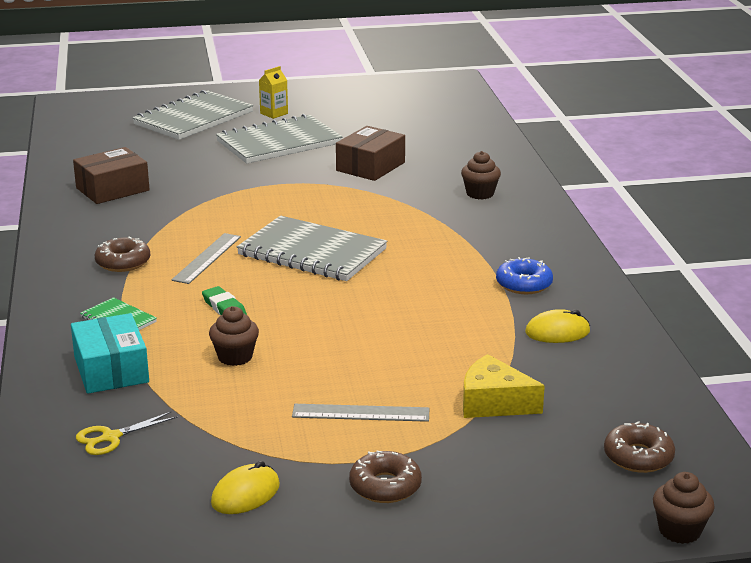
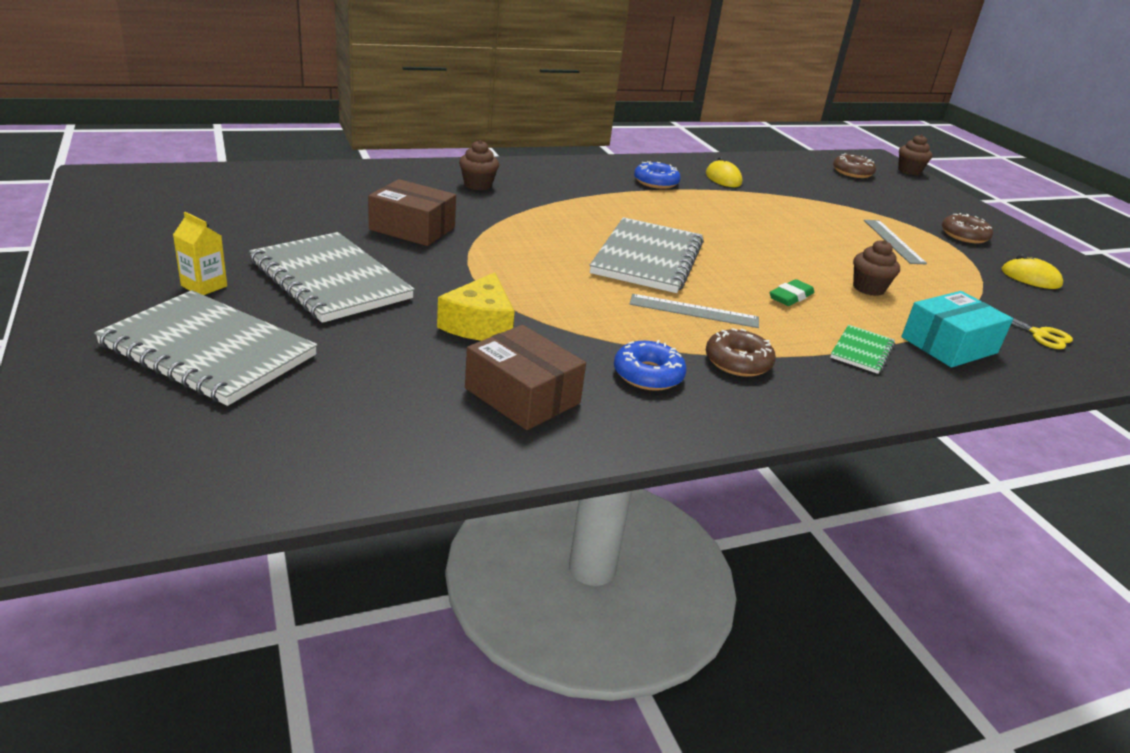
camera: 105 degrees left, 5 degrees up
yellow cheese [463,354,545,418] -> yellow cheese moved to [437,272,515,341]
none -> blue donut [614,340,687,391]

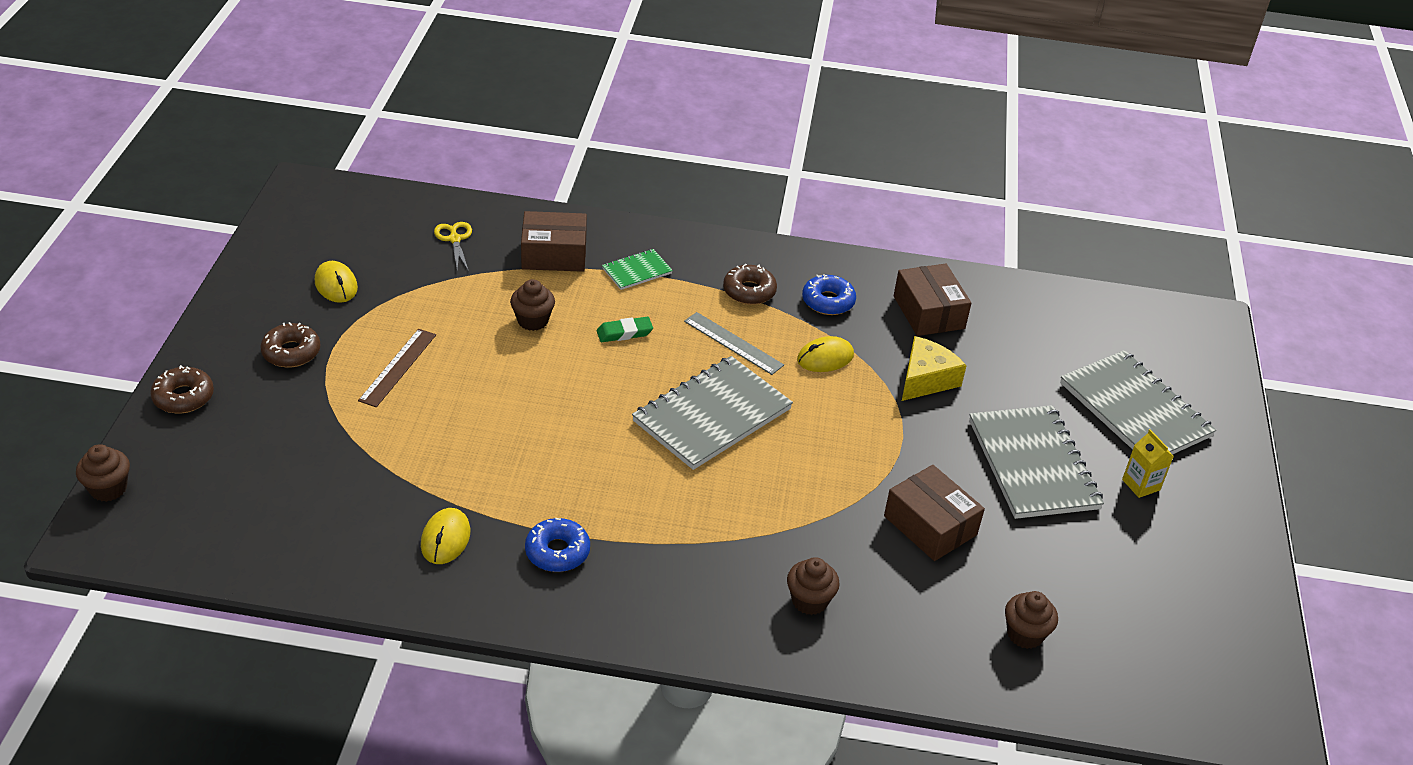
camera: 150 degrees left, 10 degrees up
brown donut [833,154,876,178] -> brown donut moved to [150,365,214,413]
grey ruler [864,220,927,264] -> brown ruler [358,329,436,407]
turquoise box [901,291,1013,368] -> brown box [521,211,587,272]
none -> yellow mouse [797,336,854,372]
none -> brown cupcake [1005,591,1058,649]

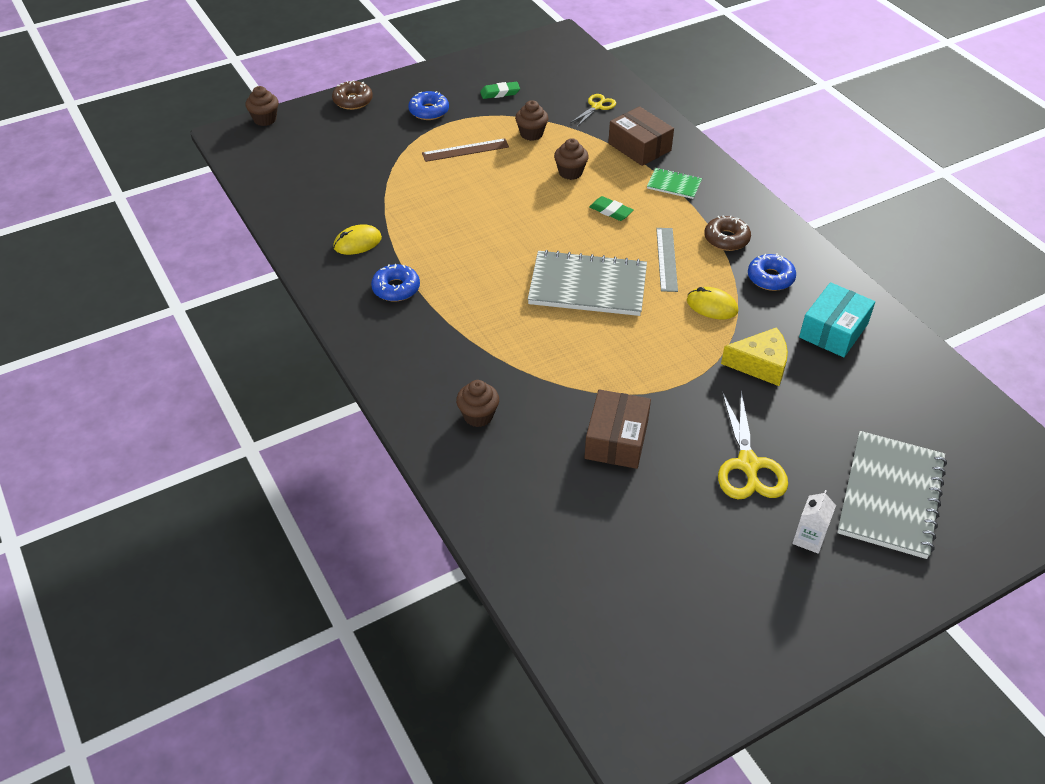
camera: 55 degrees right, 5 degrees up
brown donut [260,322,320,368] -> blue donut [408,91,449,120]
yellow mouse [315,261,358,303] -> green eraser [480,82,520,99]
brown box [894,264,971,336] -> turquoise box [799,282,875,357]
grey notebook [969,405,1104,519] -> yellow scissors [718,391,788,499]
brown cupcake [1005,591,1058,649] -> brown cupcake moved to [515,100,548,141]
yellow carton [1122,429,1174,498] -> white carton [792,490,836,554]

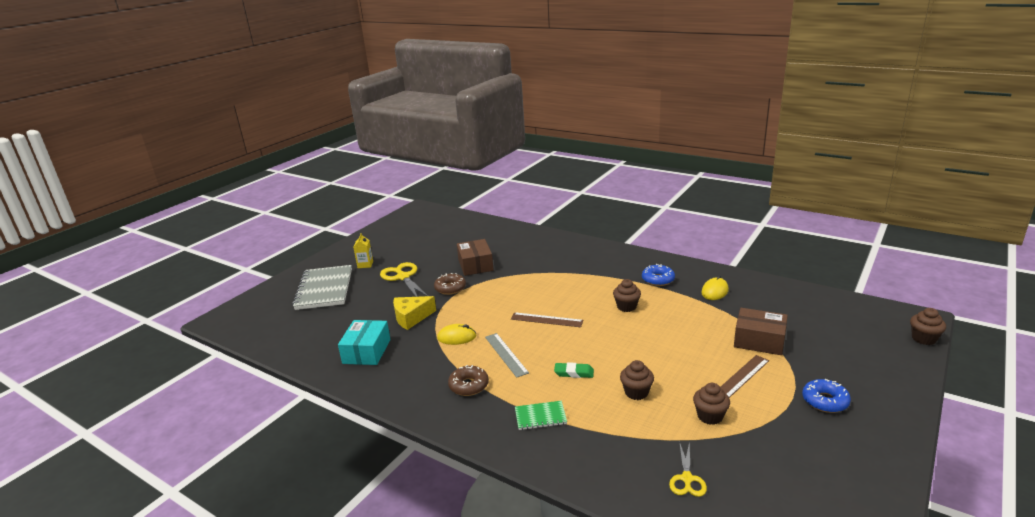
camera: 155 degrees right, 20 degrees down
brown donut [332,80,373,110] -> brown donut moved to [434,273,466,295]
brown cupcake [456,380,499,427] -> brown cupcake moved to [613,279,641,312]
green eraser [480,82,520,99] -> none
grey notebook [528,250,647,316] -> brown ruler [511,312,584,327]
brown box [608,107,674,166] -> brown box moved to [734,308,788,355]
blue donut [748,253,796,291] -> none
white carton [792,490,836,554] -> yellow carton [353,233,373,268]

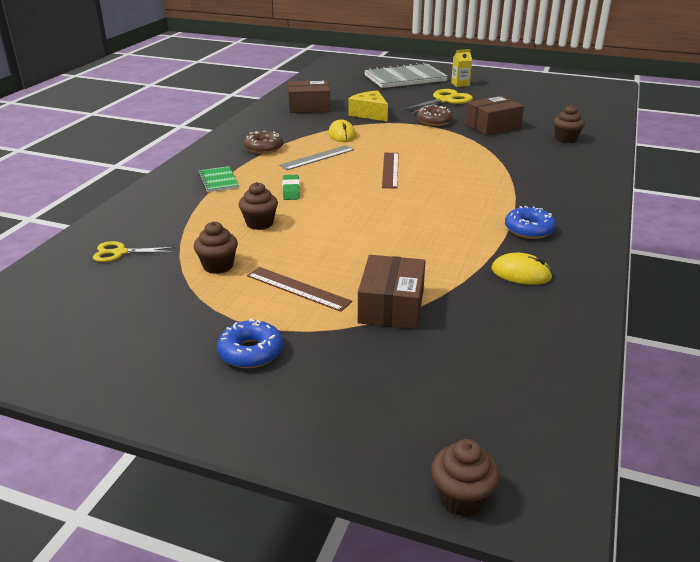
camera: 75 degrees right, 5 degrees up
turquoise box [338,320,391,365] -> brown box [288,80,330,113]
brown cupcake [613,279,641,312] -> brown cupcake moved to [553,105,585,143]

